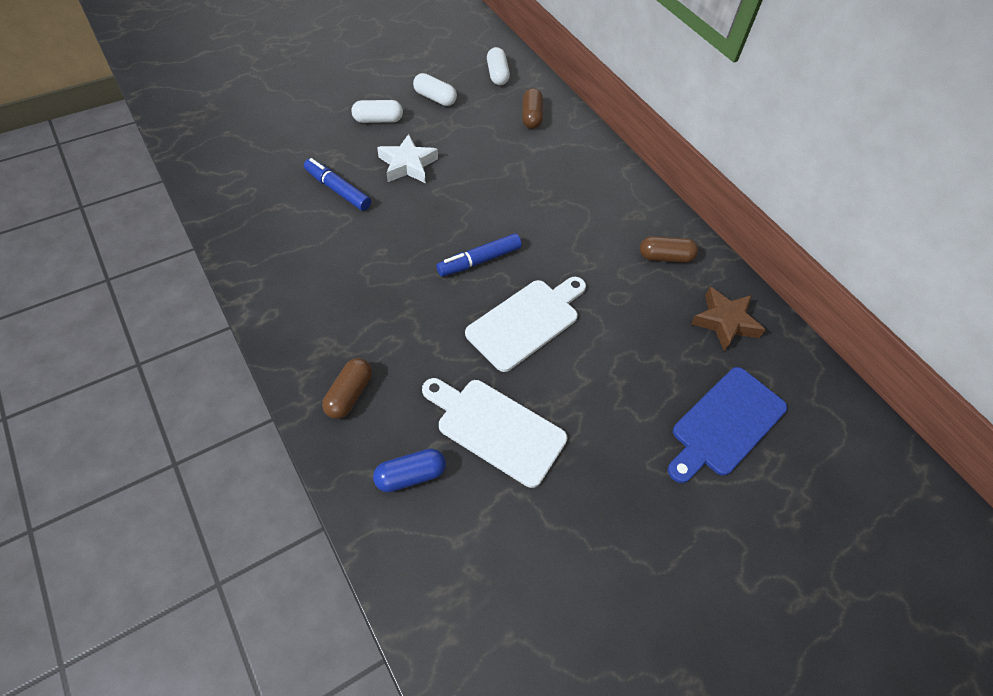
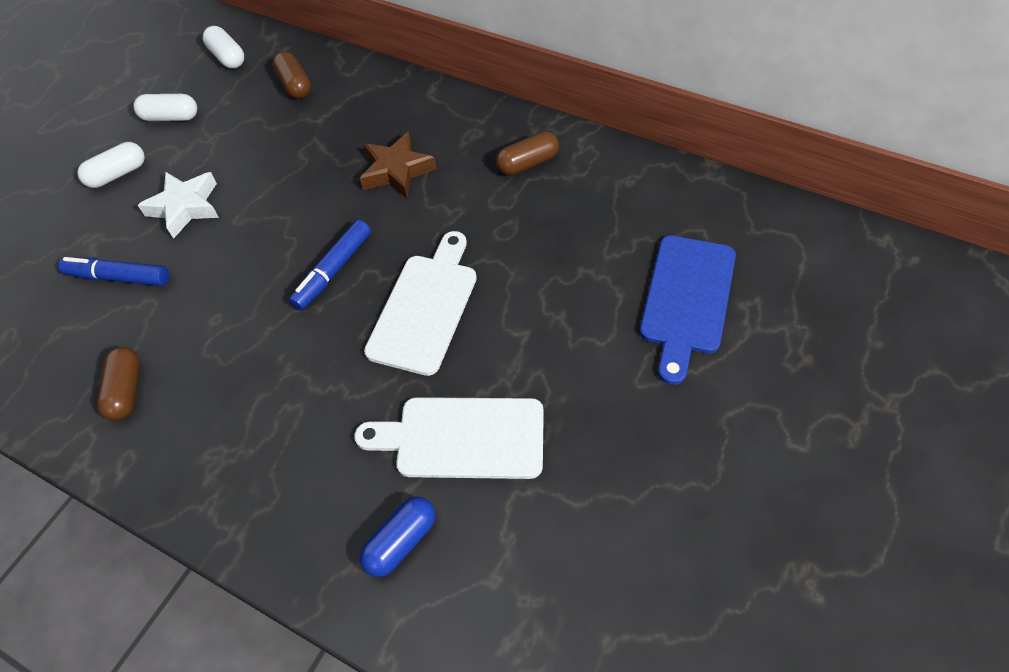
camera: 20 degrees left, 0 degrees up
brown capsule [322,358,372,419] -> brown capsule moved to [97,347,140,421]
brown star [691,287,765,352] -> brown star moved to [360,132,437,198]

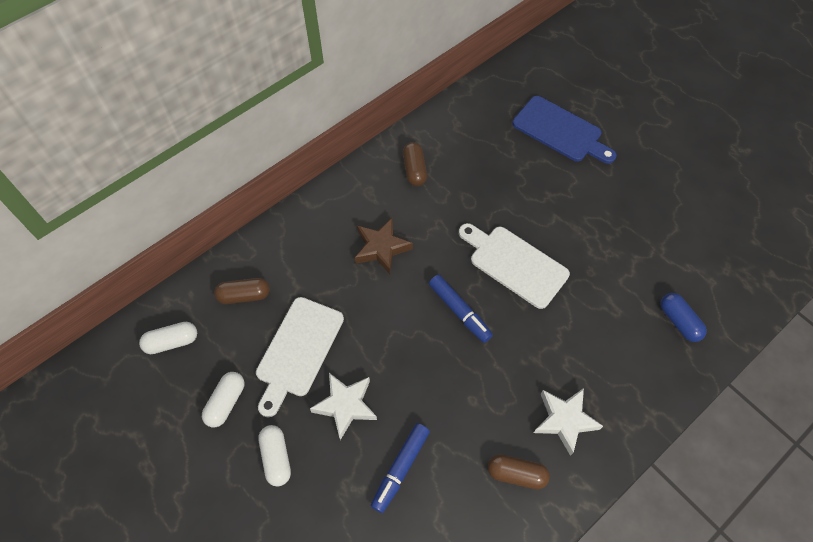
camera: 75 degrees left, 5 degrees up
white cutting board [354,397,544,479] -> white cutting board moved to [256,297,344,417]
none -> white star [534,388,603,456]

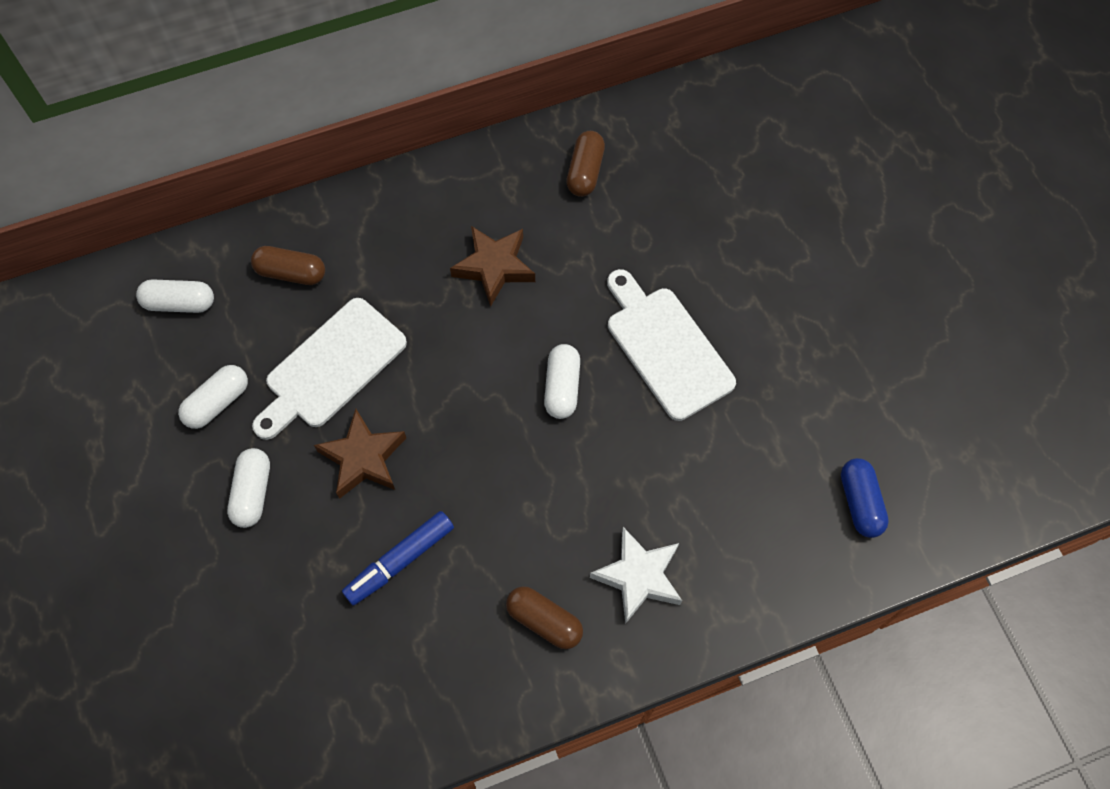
camera: 20 degrees right, 5 degrees up
white star [310,373,377,440] -> brown star [314,409,406,499]
blue marker [429,275,493,343] -> white capsule [544,344,580,419]
blue cutting board [513,96,617,164] -> none

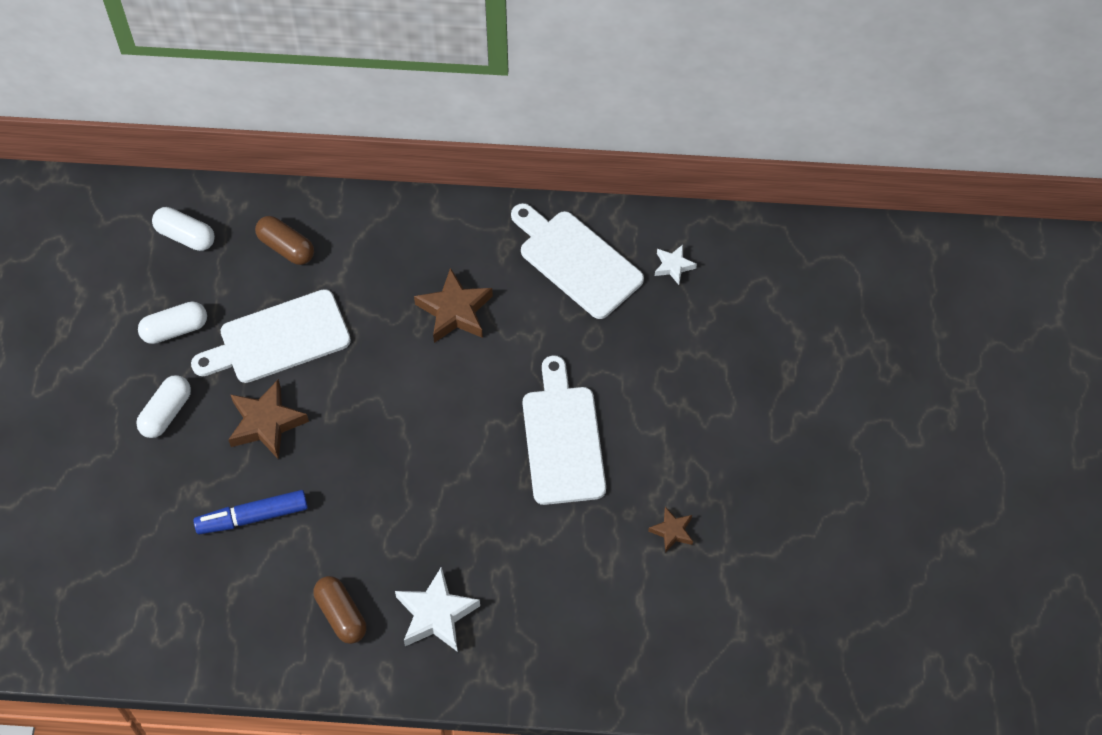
camera: 25 degrees right, 5 degrees down
white capsule [544,344,580,419] -> none
brown capsule [566,131,605,197] -> white cutting board [511,203,644,319]
blue capsule [841,458,889,538] -> none
none -> brown star [648,507,693,553]
none -> white star [655,245,697,285]

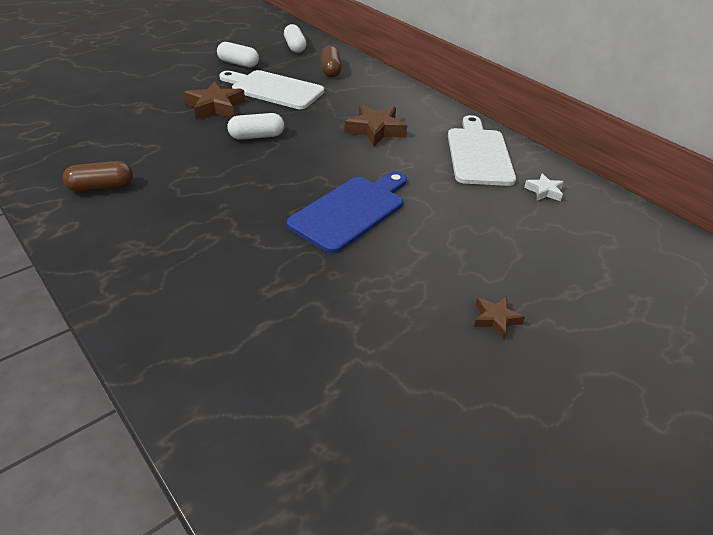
camera: 45 degrees right, 20 degrees down
white capsule [136,375,191,438] -> white capsule moved to [227,113,284,140]
blue marker [193,490,308,535] -> none
brown capsule [314,576,367,644] -> brown capsule turned 60 degrees clockwise [63,161,133,192]
white star [395,566,480,652] -> none
white cutting board [523,355,606,505] -> blue cutting board [287,172,407,253]
brown star [648,507,693,553] -> brown star moved to [474,296,525,339]

